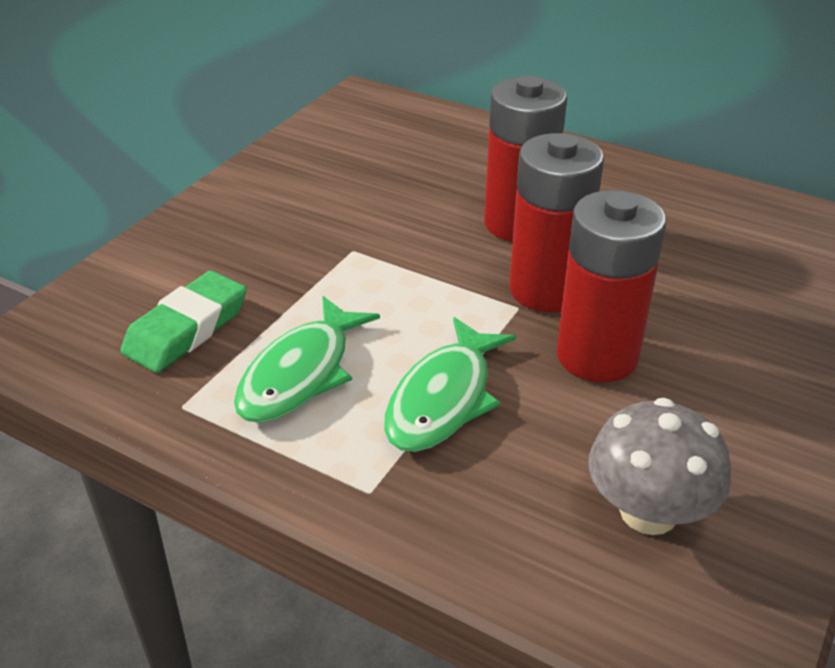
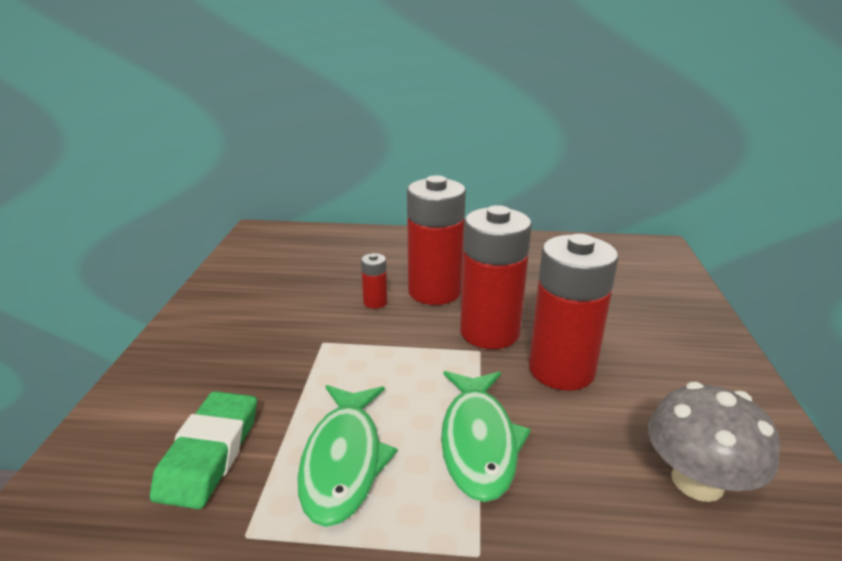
camera: 25 degrees left, 10 degrees down
none -> red battery [361,253,387,309]

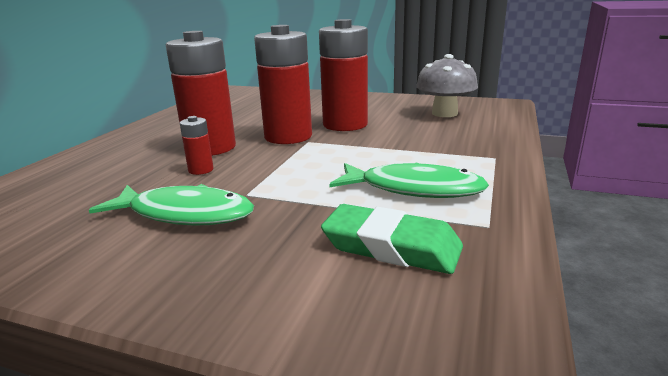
camera: 75 degrees left, 5 degrees down
green fish [441,371,531,502] -> green fish moved to [89,184,254,226]

